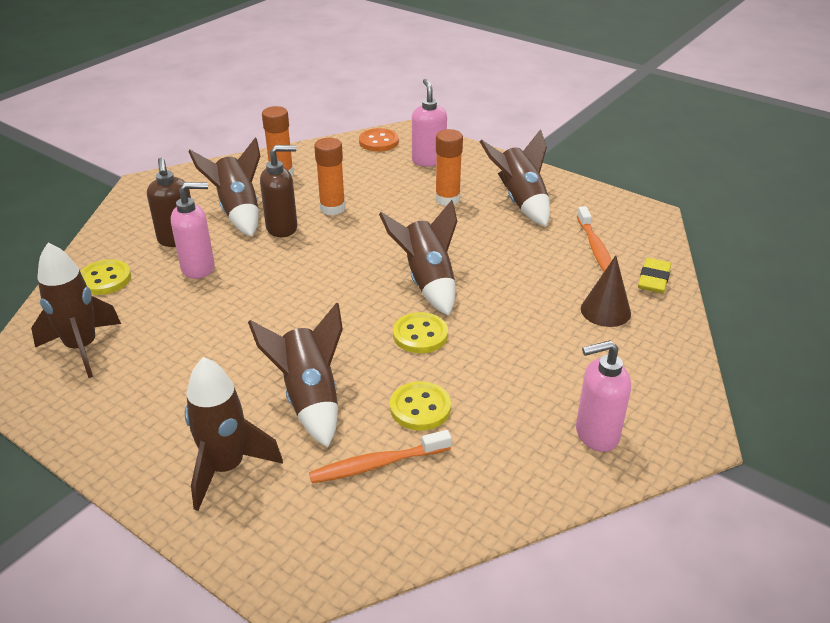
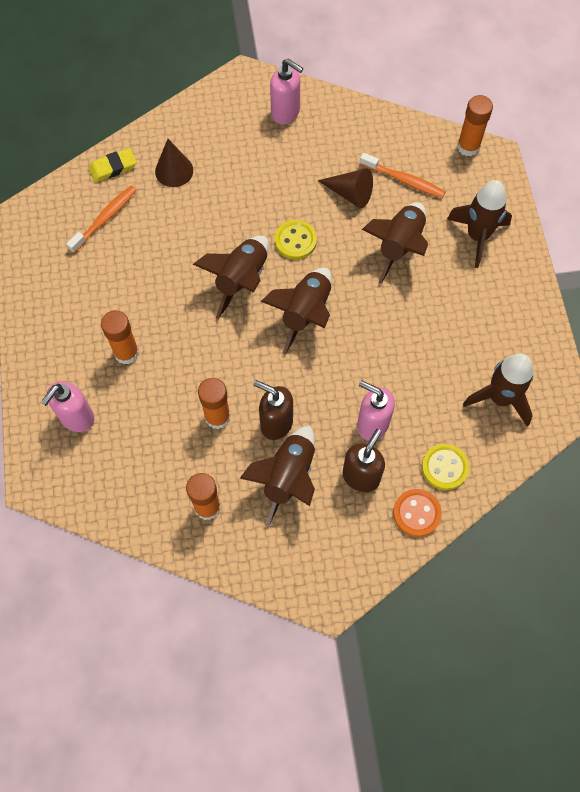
camera: 135 degrees left, 30 degrees up
orange button [359,128,399,152] -> orange button moved to [393,489,442,537]
yellow button [390,381,451,431] -> brown cone [318,168,373,208]
brown rocket [480,129,550,226] -> brown rocket moved to [261,267,332,355]
none -> orange glue stick [457,95,493,156]

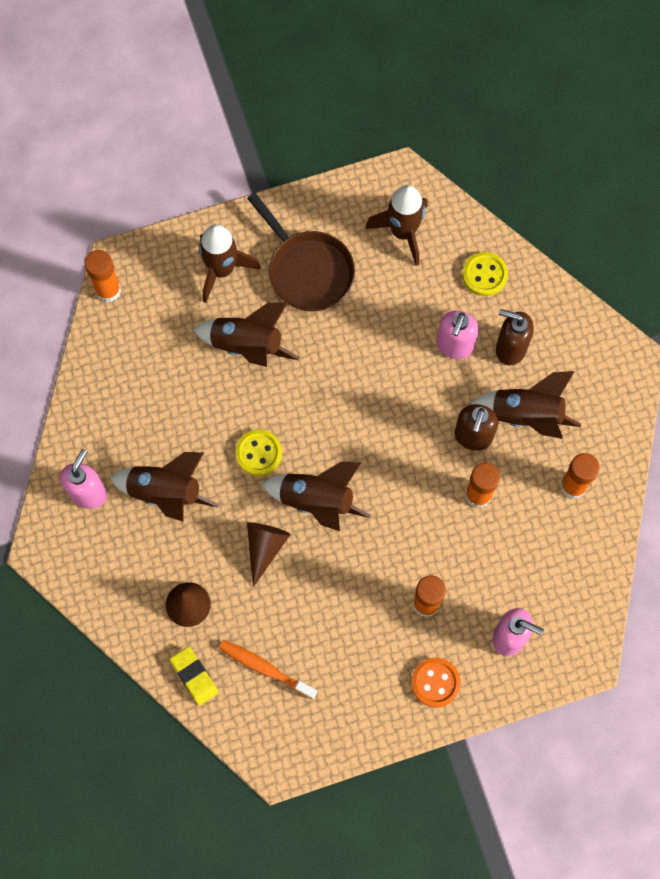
camera: 100 degrees left, 5 degrees up
brown rocket [261,267,332,355] -> brown rocket moved to [110,452,219,522]
brown cone [318,168,373,208] -> brown cone moved to [247,522,291,587]
orange toothbrush [360,153,446,198] -> none
orange button [393,489,442,537] -> orange button moved to [411,658,461,708]
none -> brown pan [247,193,355,311]

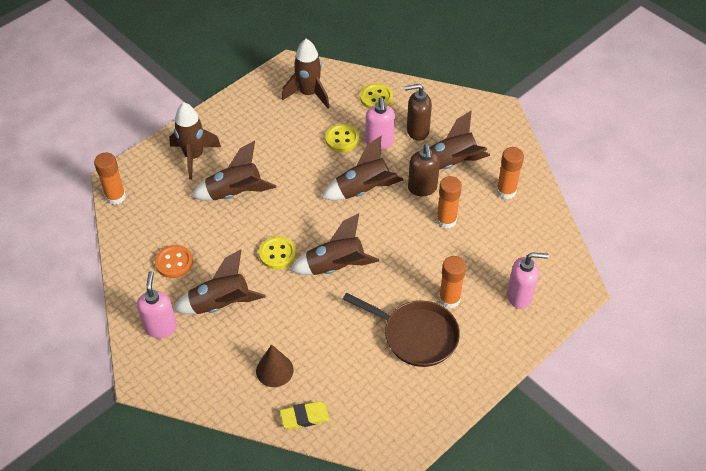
camera: 25 degrees left, 20 degrees down
yellow eraser [170,647,219,705] -> yellow eraser turned 45 degrees counterclockwise [280,401,329,429]
orange toothbrush [219,640,317,700] -> none
brown pan [247,193,355,311] -> brown pan moved to [343,293,460,367]
brown cone [247,522,291,587] -> none
orange button [411,658,461,708] -> orange button moved to [155,245,193,278]
none -> brown rocket [321,136,403,200]
none -> yellow button [325,124,359,152]

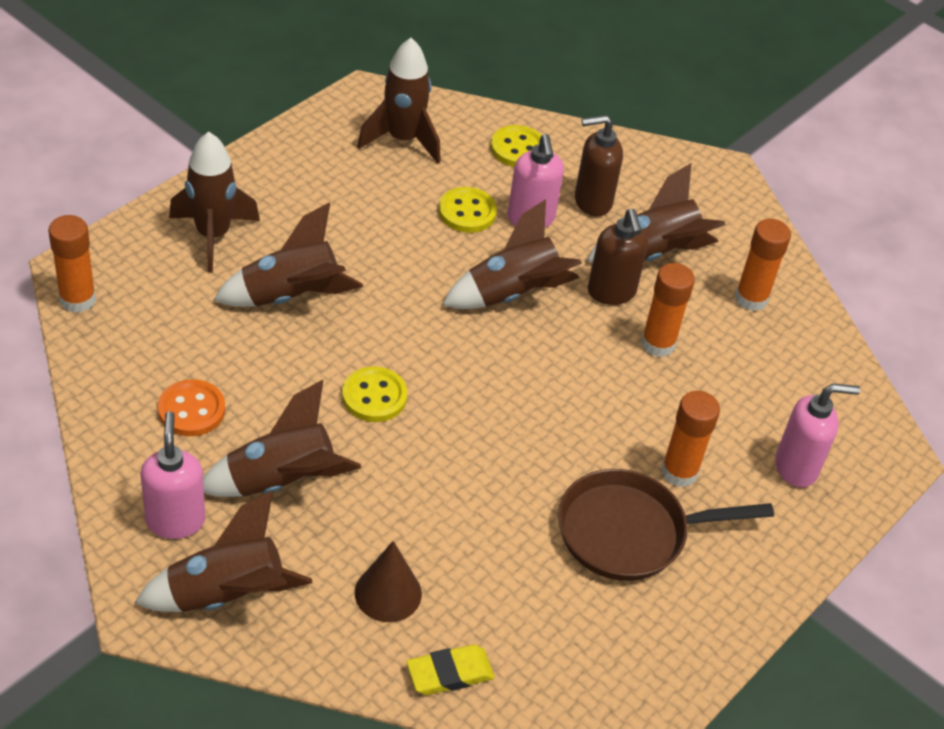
camera: 10 degrees left, 5 degrees down
brown rocket [289,213,379,275] -> brown rocket moved to [135,491,312,612]
brown pan [343,293,460,367] -> brown pan turned 150 degrees clockwise [558,469,774,581]

